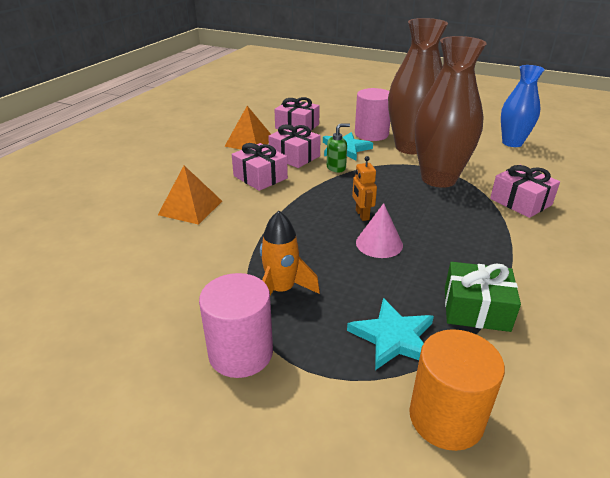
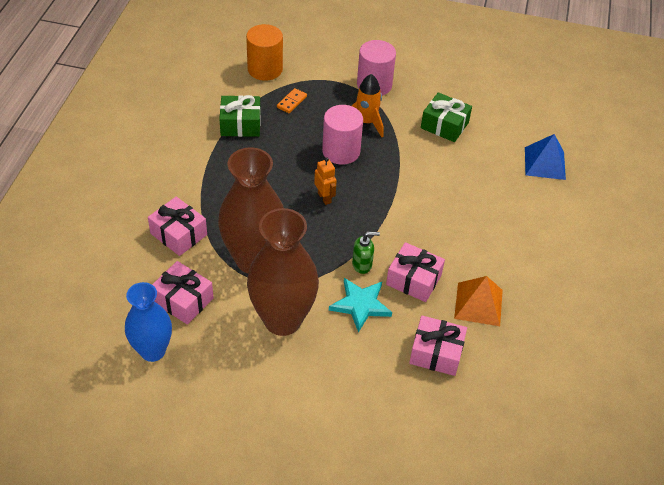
camera: 165 degrees right, 15 degrees up
orange pyramid [158,166,222,225] -> none
pink gift [232,143,288,191] -> pink gift moved to [152,261,214,325]
green soap dispenser [327,123,350,172] -> green soap dispenser turned 150 degrees counterclockwise [352,232,380,274]
turquoise star [347,298,434,370] -> orange domino [277,88,307,113]
pink cylinder [355,88,390,141] -> pink cylinder moved to [322,105,363,165]
pink cone [356,203,403,258] -> none
none -> green gift [421,92,472,142]
none -> blue pyramid [525,134,566,180]

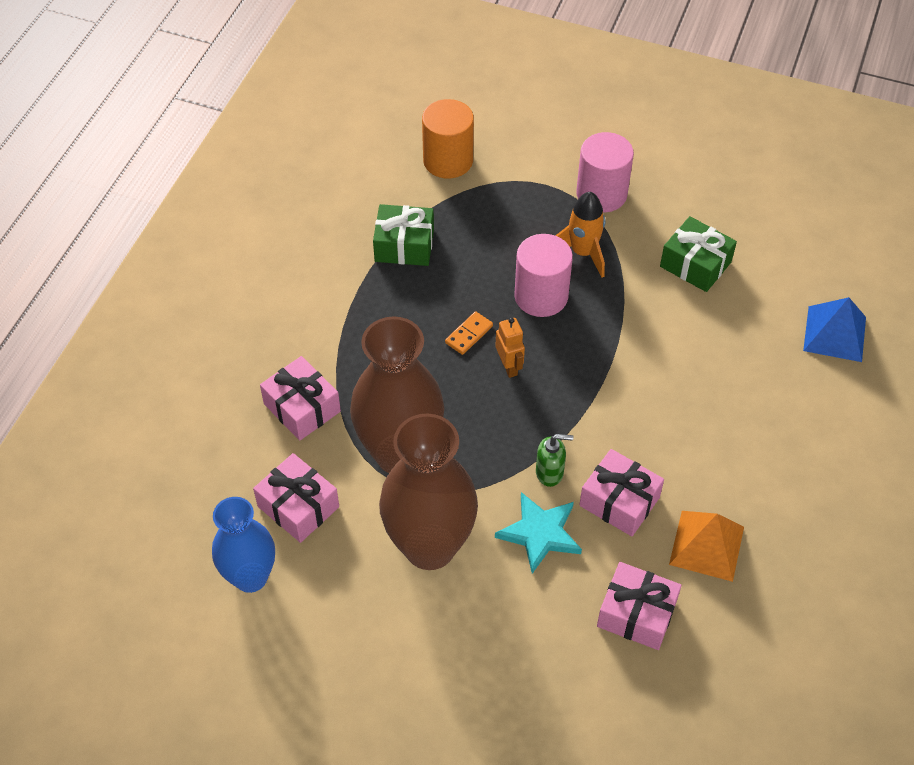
camera: 10 degrees right, 5 degrees up
orange domino [277,88,307,113] -> orange domino moved to [445,311,493,355]

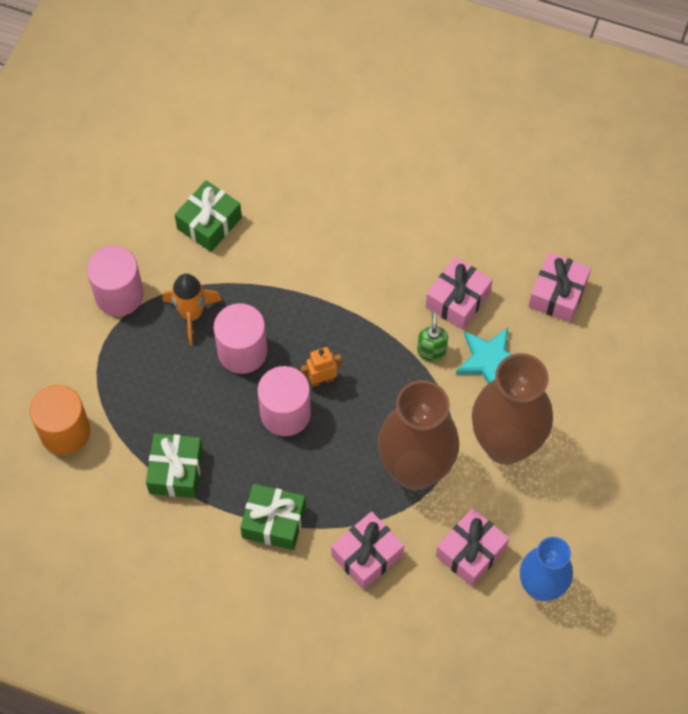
camera: 90 degrees left, 10 degrees up
orange domino [445,311,493,355] -> pink cylinder [258,366,311,436]
orange pyramid [669,511,744,582] -> none
blue pyramid [803,297,866,362] -> none
none -> green gift [240,484,306,550]

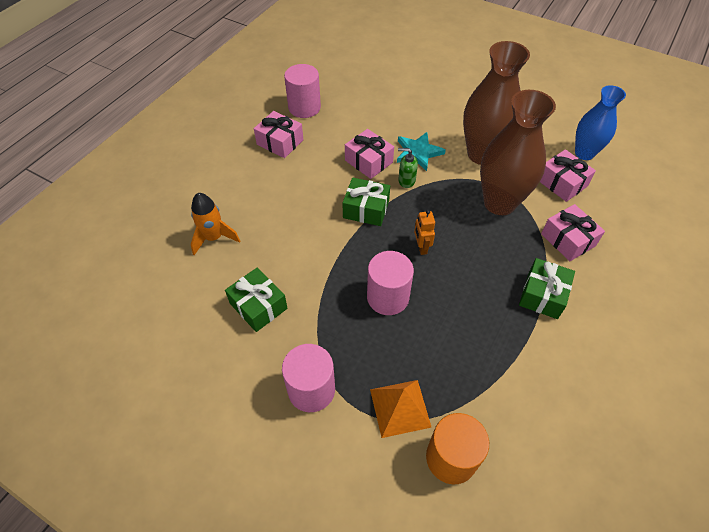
camera: 80 degrees left, 10 degrees down
green gift [146,433,203,498] -> green gift moved to [342,178,390,226]
orange rocket [163,273,222,345] -> orange rocket moved to [191,193,240,255]
pink cylinder [258,366,311,436] -> pink cylinder moved to [284,64,321,118]
pink gift [528,252,591,323] -> pink gift moved to [254,111,304,158]
none -> orange pyramid [370,380,432,438]

